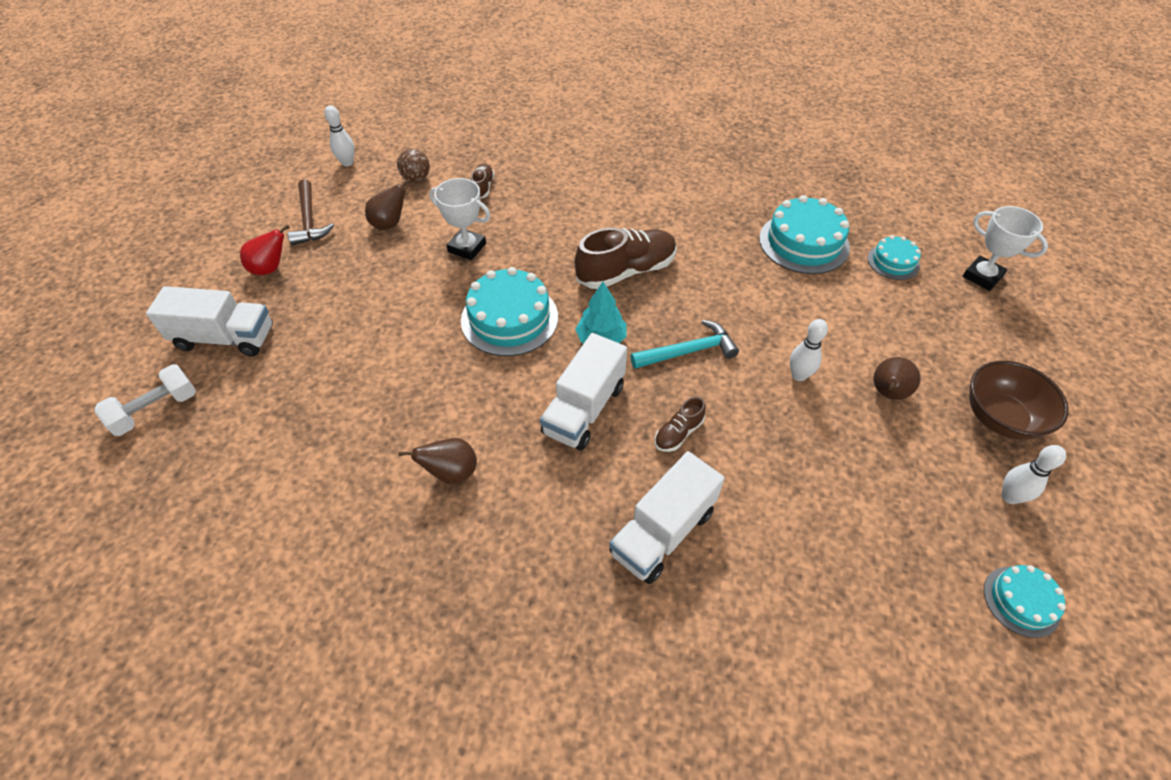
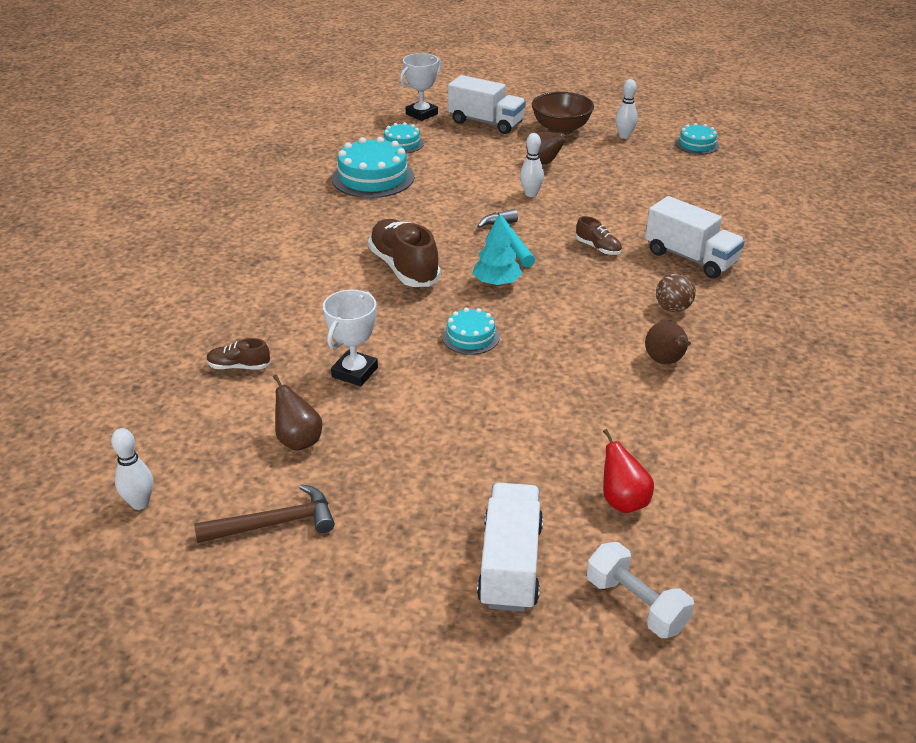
camera: 90 degrees left, 15 degrees down
red pear [240,225,290,275] -> red pear moved to [603,429,654,513]
brown ball [397,149,430,182] -> brown ball moved to [656,273,696,312]
turquoise cake [461,267,558,356] -> turquoise cake [442,308,500,355], size x0.55
white truck [540,333,627,450] -> white truck moved to [448,75,526,134]

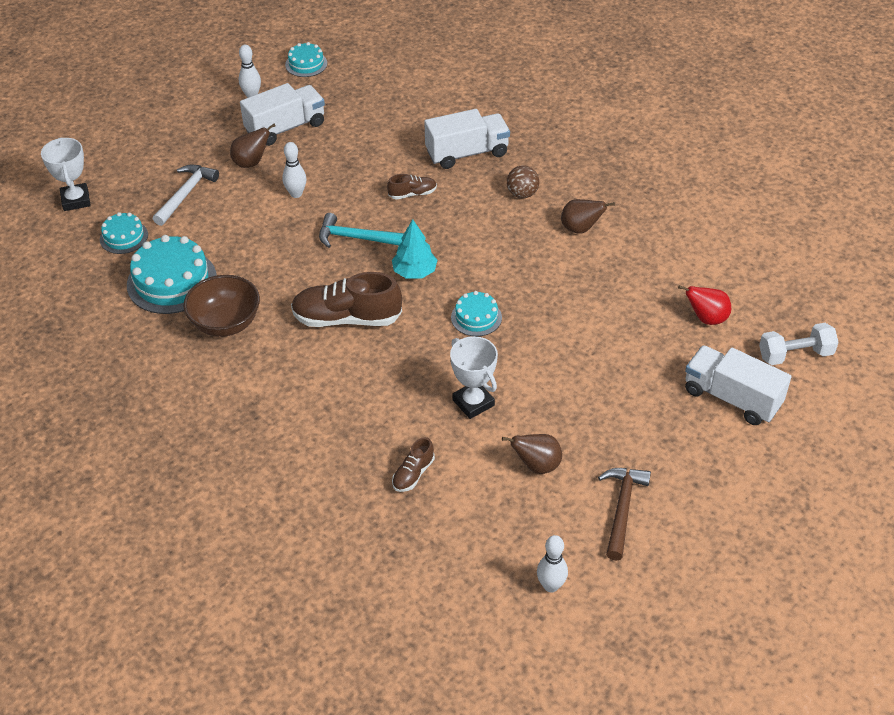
camera: 60 degrees left, 10 degrees up
white truck [448,75,526,134] -> white truck moved to [240,83,325,146]
brown bowl [532,92,594,135] -> brown bowl moved to [183,275,260,337]
none -> white hammer [153,165,219,226]

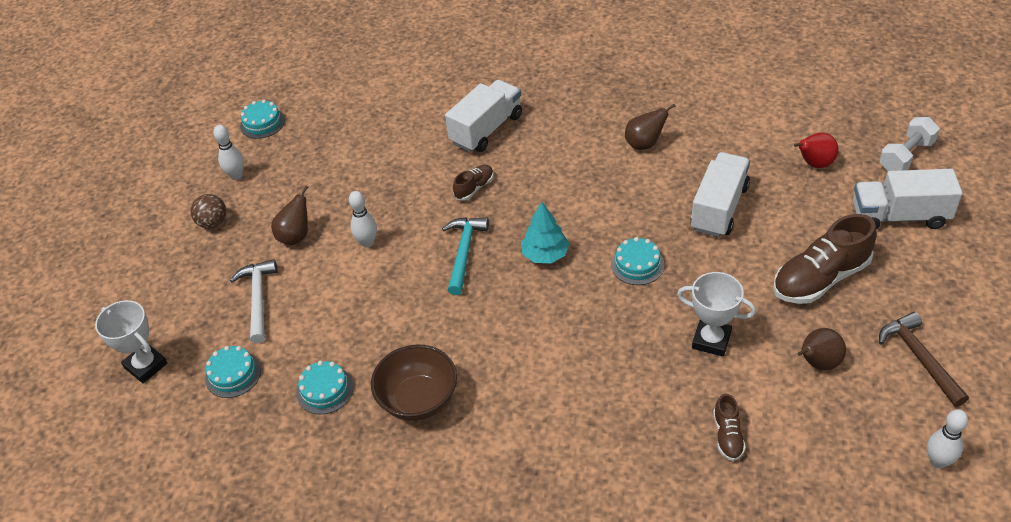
camera: 30 degrees left, 0 degrees up
turquoise cake [127,235,217,314] -> turquoise cake [297,361,354,414], size x0.55
white truck [240,83,325,146] -> white truck moved to [691,152,750,237]
brown shoe [291,272,402,327] -> brown shoe moved to [773,214,877,304]
turquoise hammer [319,213,404,248] -> turquoise hammer turned 120 degrees clockwise [442,217,489,295]
brown ball [507,165,539,198] -> brown ball moved to [190,194,226,229]

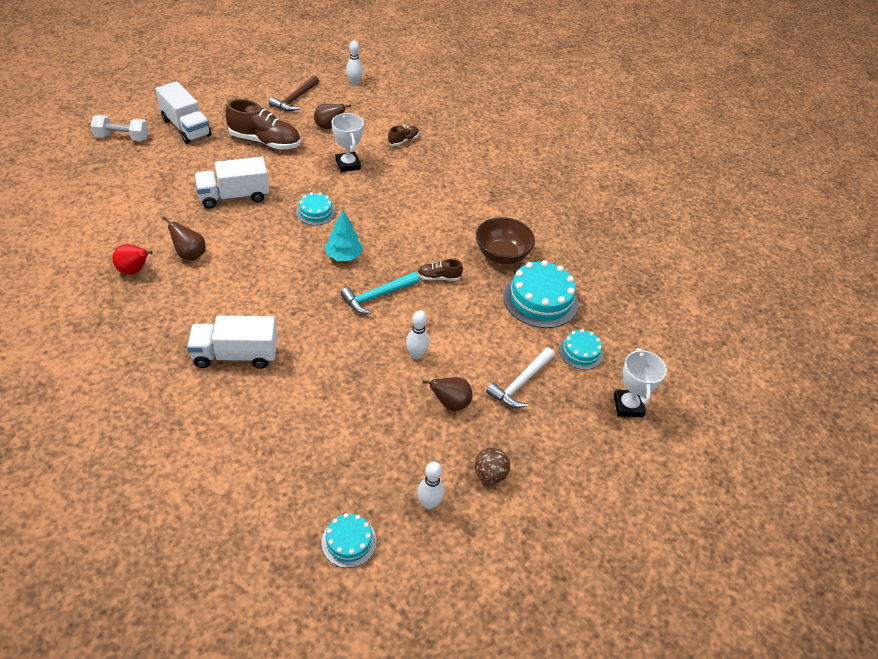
camera: 140 degrees left, 0 degrees up
turquoise cake [297,361,354,414] -> turquoise cake [503,260,578,328], size x1.80
brown shoe [453,165,494,201] -> brown shoe moved to [417,259,463,281]
red pear [794,132,838,168] -> red pear moved to [112,244,153,275]

